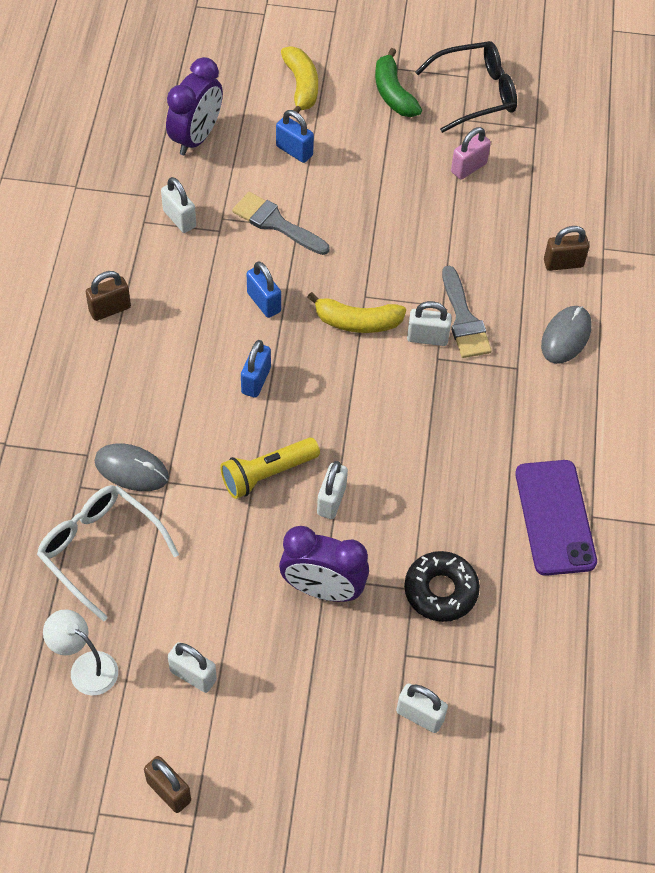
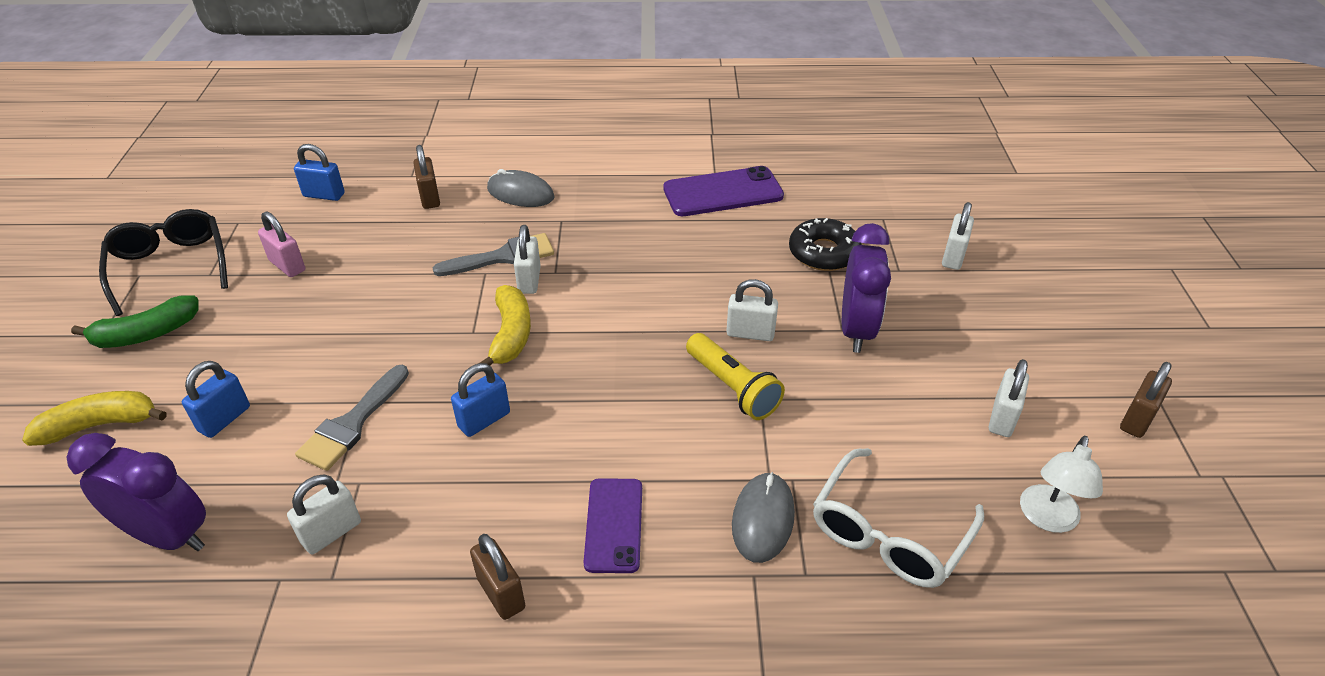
camera: 95 degrees left, 15 degrees down
blue padlock [241,340,271,398] -> blue padlock moved to [294,144,345,201]
none -> purple phone [583,478,642,573]

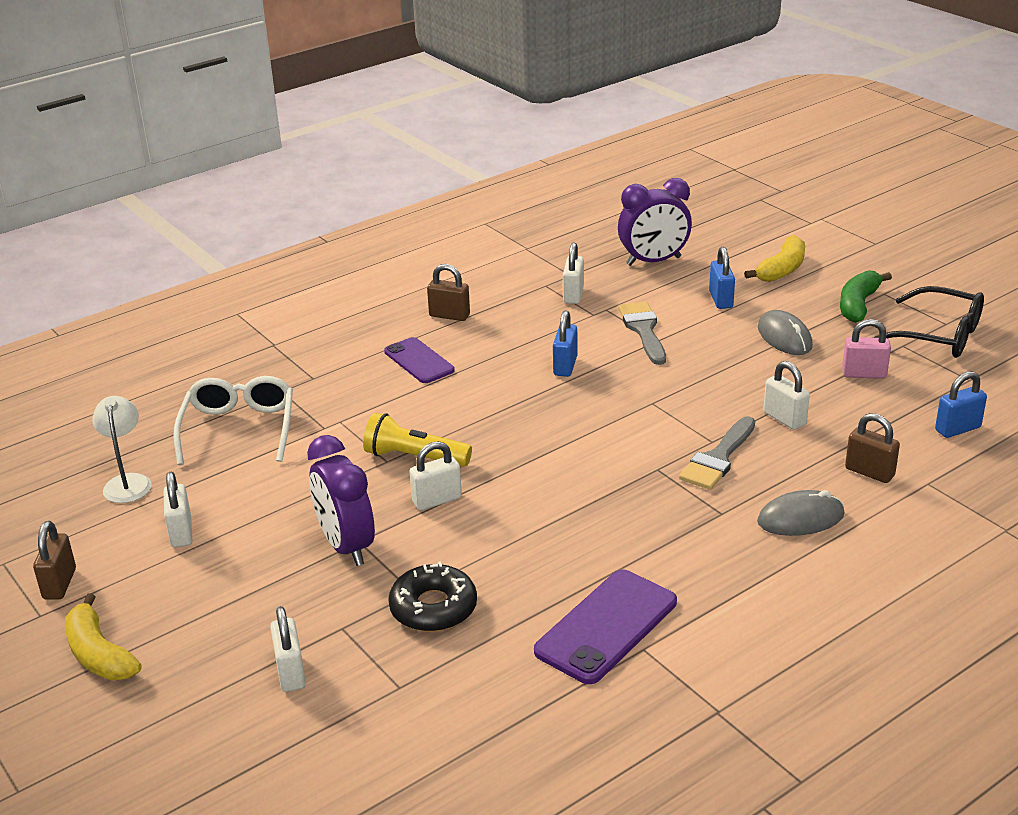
camera: 145 degrees right, 10 degrees down
yellow banana [480,285,531,365] -> yellow banana moved to [65,593,142,680]
white padlock [514,225,541,294] -> white padlock moved to [763,361,810,430]
grey mouse [732,472,795,563] -> grey mouse moved to [758,310,813,355]

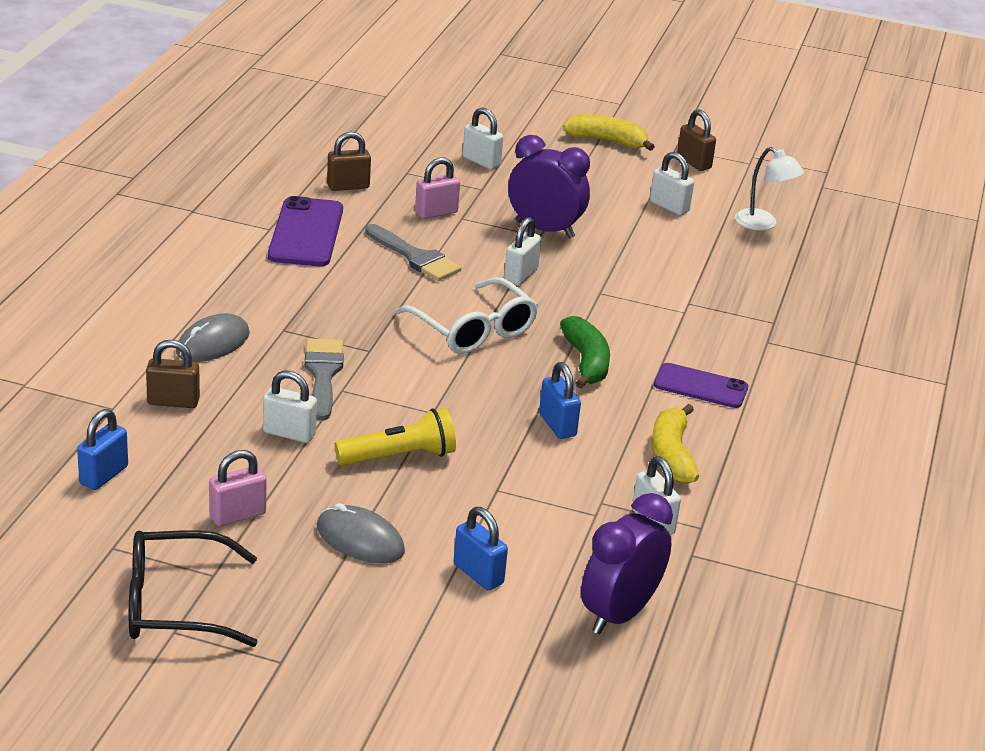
camera: 140 degrees right, 0 degrees up
white glasses [174,376,293,465] -> white glasses moved to [395,277,538,354]
yellow flashlight [363,413,472,467] -> yellow flashlight moved to [335,408,456,466]
black donut [388,561,477,632] -> pink padlock [415,157,460,219]
brown padlock [427,264,470,321] -> brown padlock moved to [327,132,371,191]
grey brush [618,302,666,365] -> grey brush moved to [365,224,461,281]
yellow banana [744,235,805,282] -> yellow banana moved to [652,404,699,484]
green banana [840,271,892,323] -> green banana moved to [560,316,610,388]

